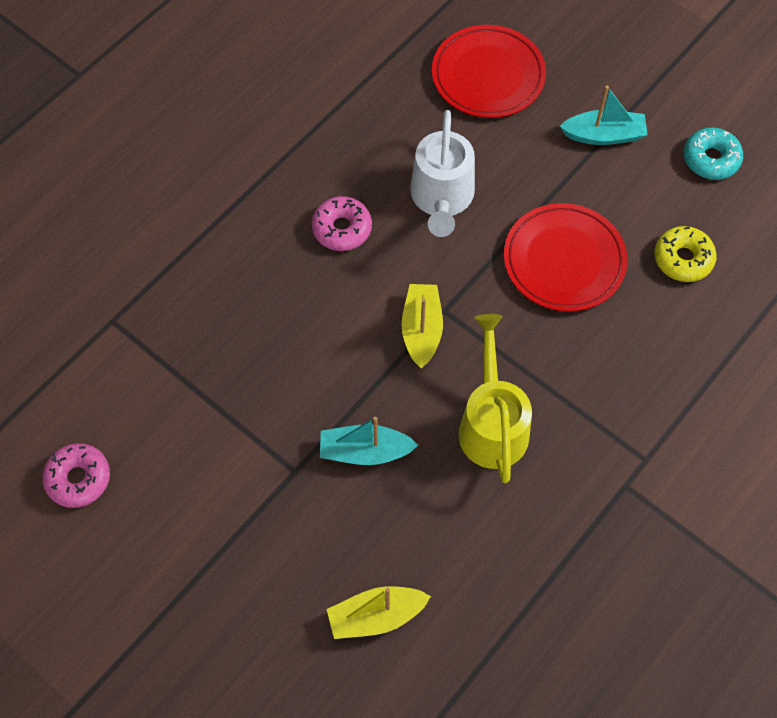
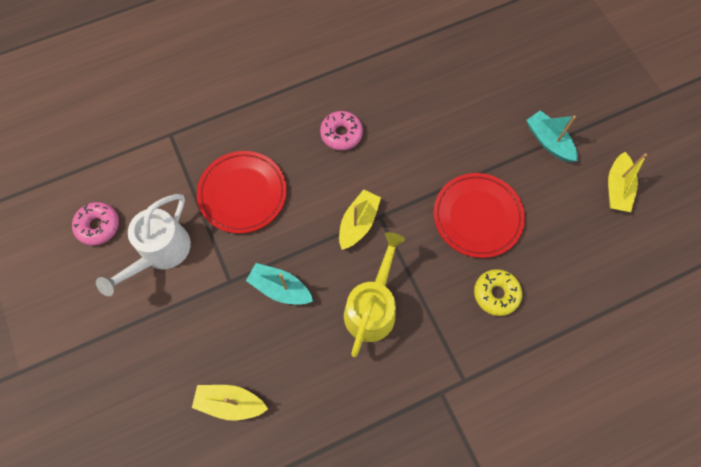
camera: 25 degrees right, 5 degrees up
white watering can [410,110,475,237] -> white watering can moved to [96,194,191,296]
red plate [432,25,546,118] -> red plate moved to [197,151,287,234]
turquoise boat [560,86,648,145] -> turquoise boat turned 150 degrees counterclockwise [526,111,578,162]
yellow donut [654,226,717,282] -> yellow donut moved to [474,269,522,316]
turquoise donut [684,127,743,180] -> yellow boat [608,152,647,212]

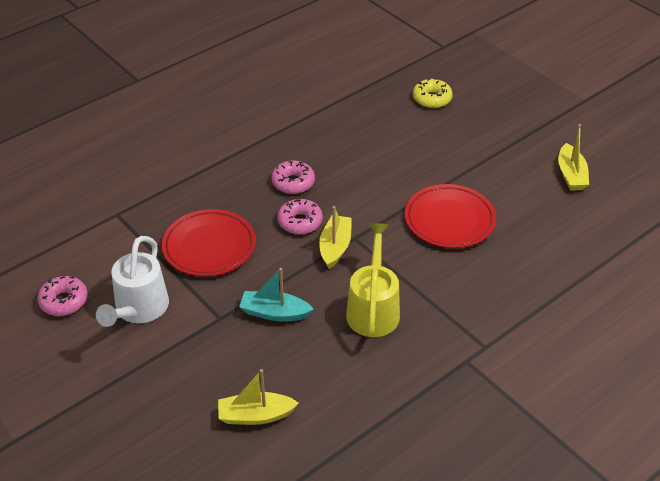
camera: 15 degrees left, 25 degrees down
yellow donut [474,269,522,316] -> yellow donut moved to [413,78,453,108]
turquoise boat [526,111,578,162] -> none
none -> pink donut [277,199,323,234]

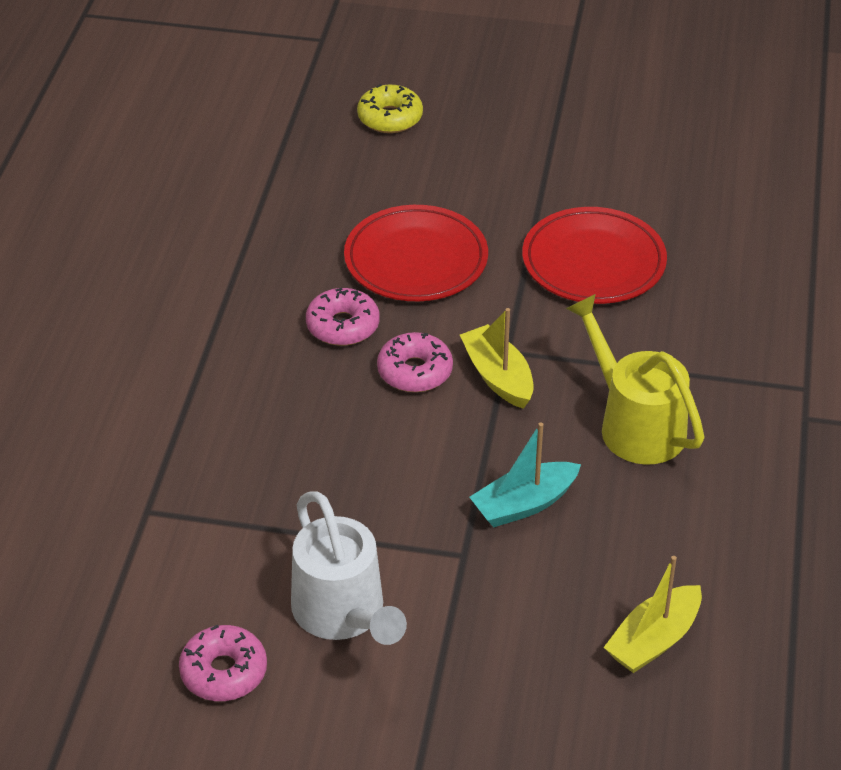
camera: 40 degrees left, 0 degrees up
red plate [162,209,256,277] -> red plate moved to [344,205,488,301]
yellow boat [558,124,589,191] -> none

